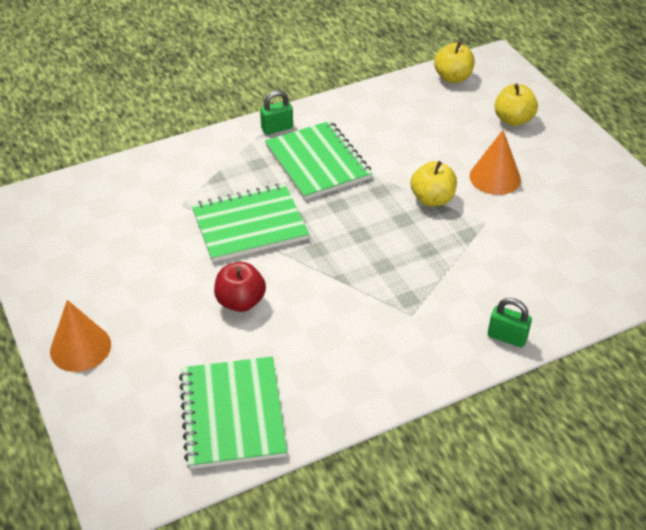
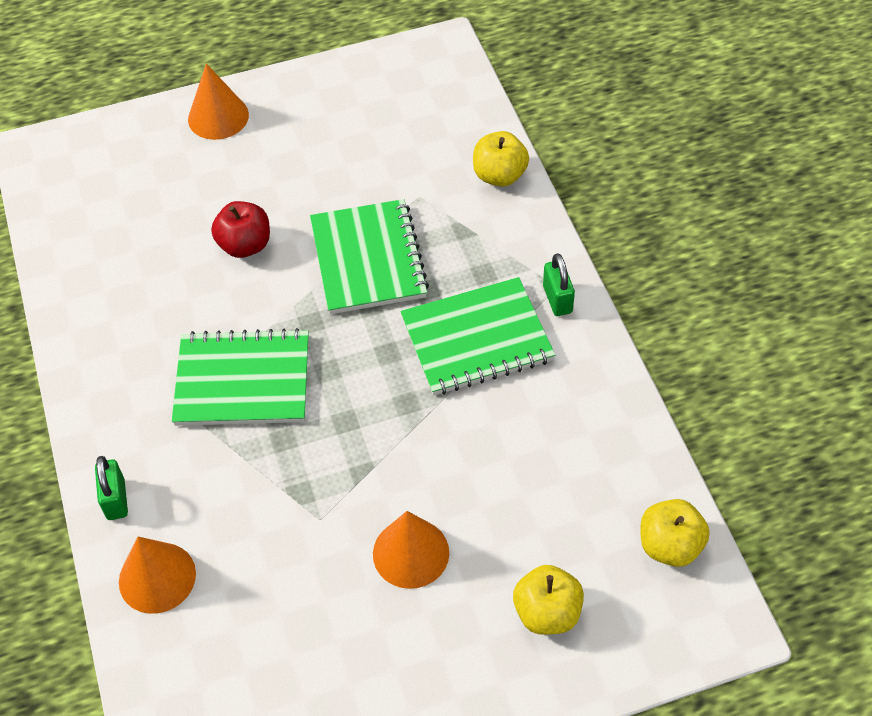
camera: 100 degrees right, 10 degrees up
green notebook [179,357,287,469] -> green notebook moved to [172,328,309,426]
yellow apple [411,161,457,207] -> yellow apple moved to [473,131,529,187]
green padlock [488,298,532,347] -> green padlock turned 45 degrees counterclockwise [95,456,128,520]
none -> orange cone [119,537,196,614]

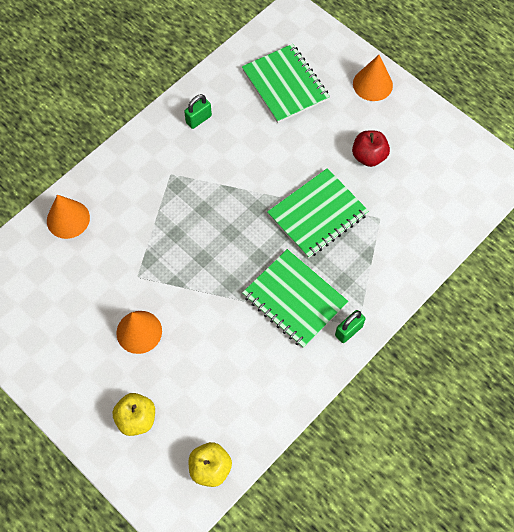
camera: 60 degrees right, 10 degrees up
green padlock [95,456,128,520] -> green padlock moved to [184,94,212,129]
green notebook [172,328,309,426] -> green notebook moved to [242,44,330,123]
red apple [211,201,270,258] -> red apple moved to [352,130,390,167]
yellow apple [473,131,529,187] -> none

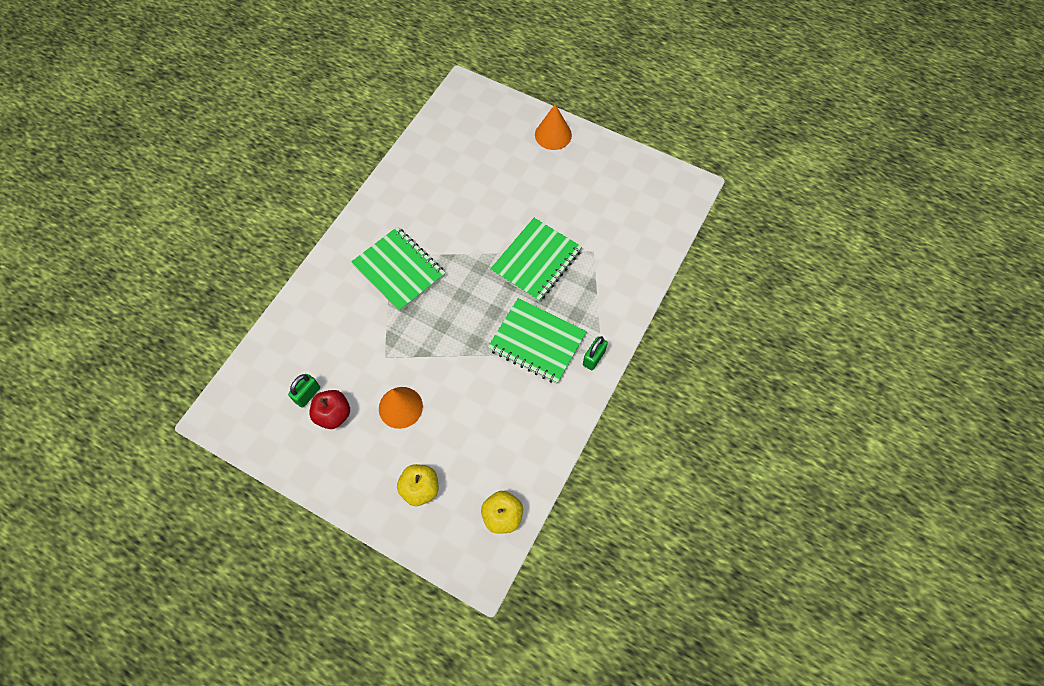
camera: 15 degrees left, 0 degrees up
orange cone [47,194,90,239] -> none
green padlock [184,94,212,129] -> green padlock moved to [288,374,320,408]
green notebook [242,44,330,123] -> green notebook moved to [351,227,446,312]
red apple [352,130,390,167] -> red apple moved to [309,390,350,429]

